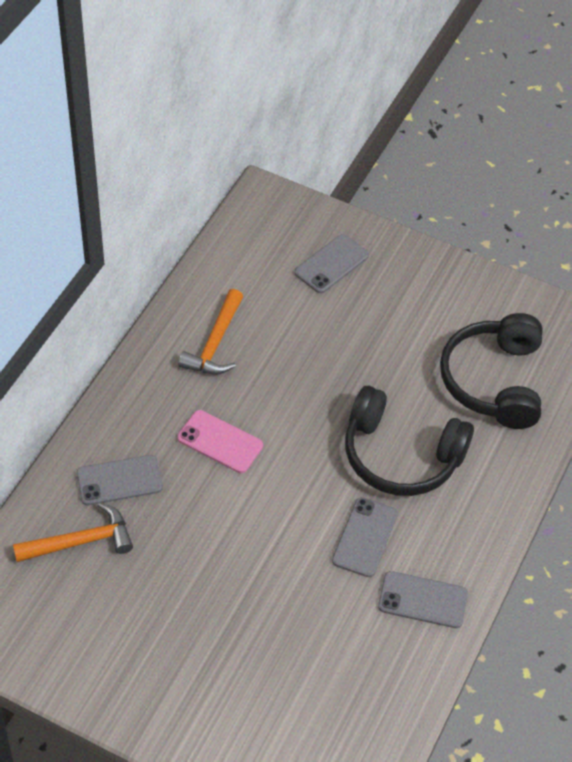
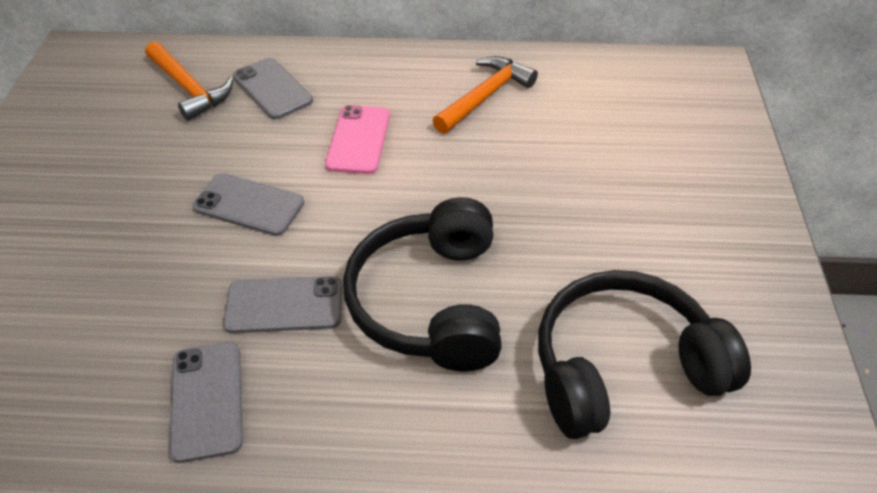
camera: 70 degrees right, 5 degrees down
orange hammer [178,289,243,375] -> orange hammer turned 135 degrees clockwise [433,56,538,134]
grey phone [295,234,369,293] -> grey phone moved to [193,173,304,236]

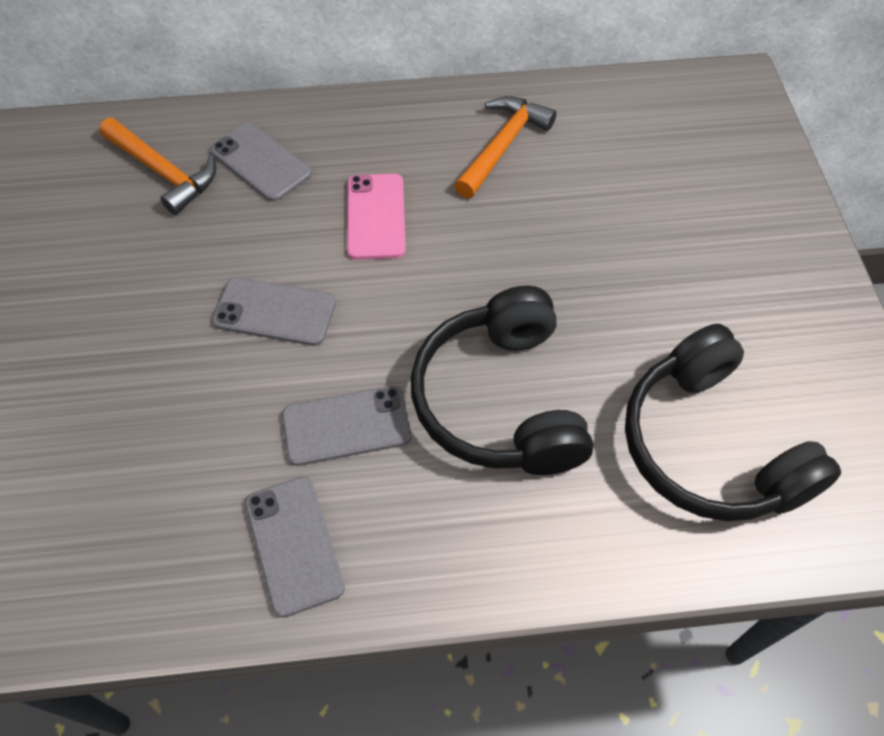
camera: 10 degrees left, 10 degrees up
black headphones [538,270,751,439] -> black headphones turned 90 degrees counterclockwise [625,324,841,521]

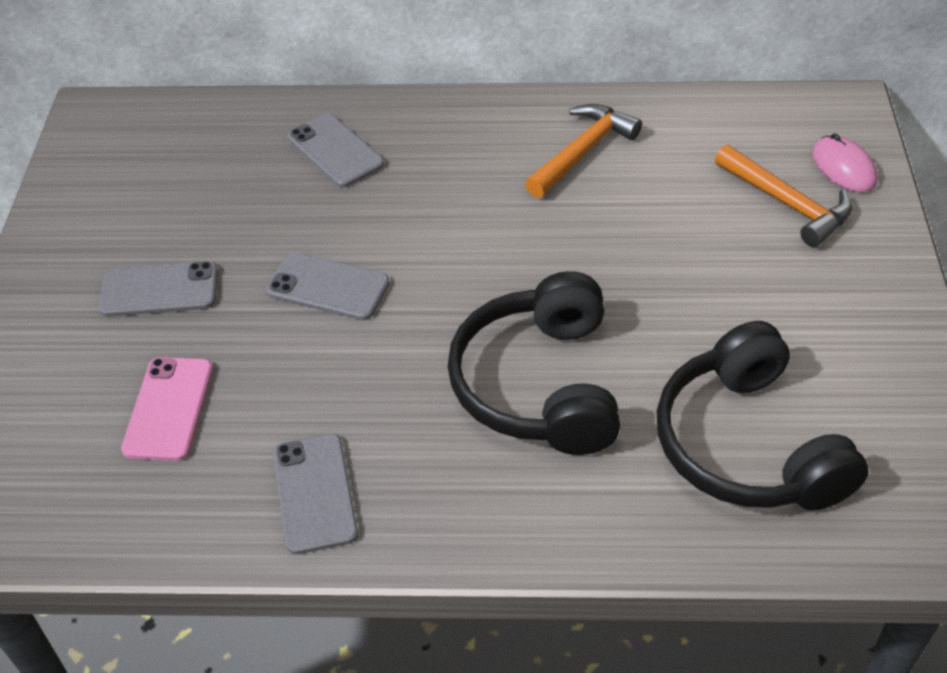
camera: 10 degrees right, 10 degrees down
orange hammer [99,118,216,215] -> orange hammer moved to [715,145,852,247]
grey phone [282,386,412,466] -> grey phone moved to [99,261,218,317]
pink phone [347,174,406,260] -> pink phone moved to [121,357,213,461]
none -> pink mouse [813,133,878,192]

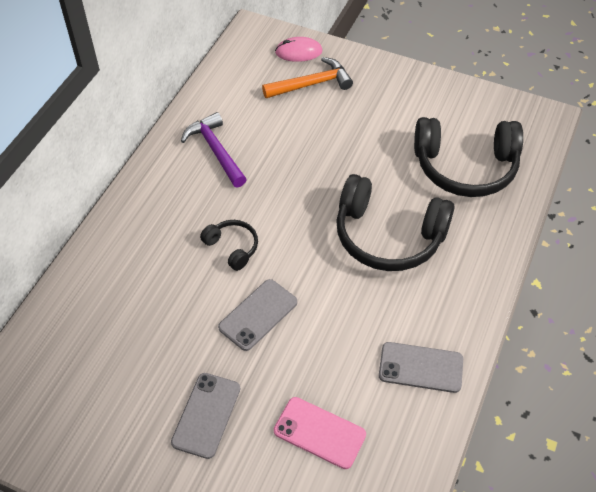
camera: 70 degrees left, 5 degrees up
grey phone [287,113,384,187] -> none
orange hammer [525,104,642,198] -> purple hammer [181,112,247,187]
none -> black headphones [200,220,258,271]

